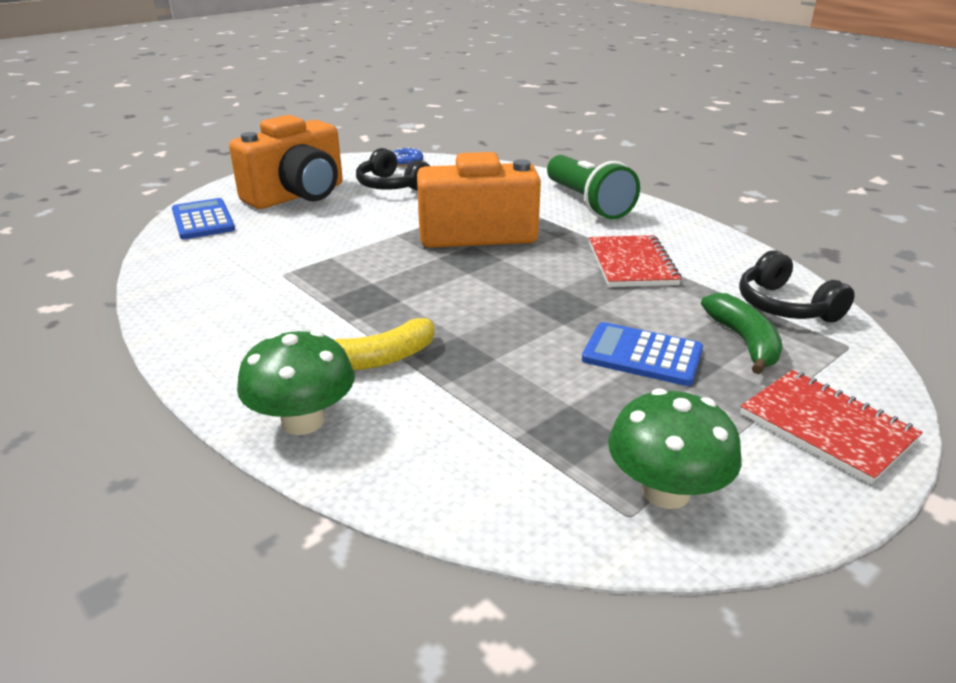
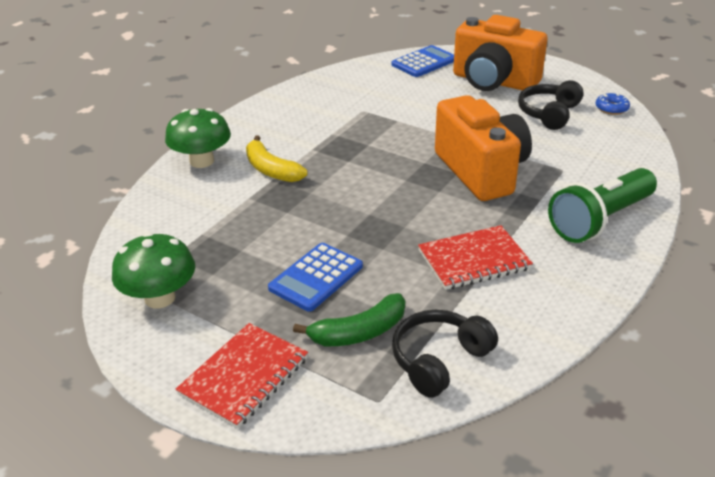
camera: 75 degrees right, 5 degrees up
blue calculator [582,322,703,386] -> blue calculator turned 150 degrees counterclockwise [268,243,363,312]

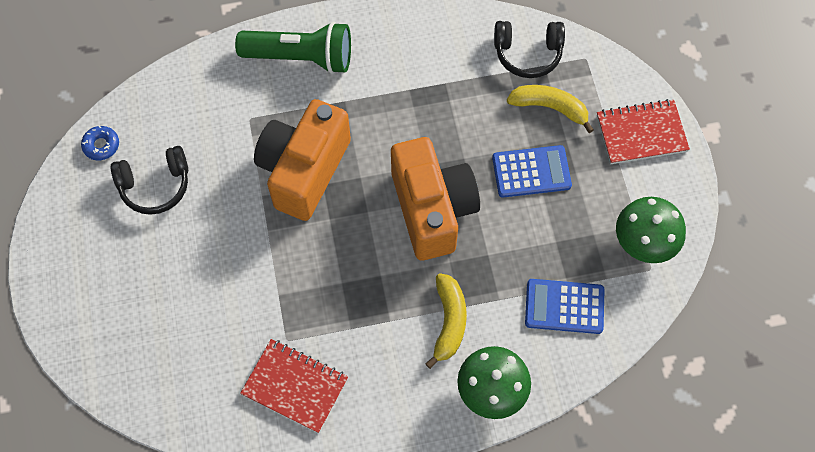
camera: 135 degrees left, 30 degrees up
green banana [293,293,405,346] -> yellow banana [507,85,594,133]
blue calculator [392,45,454,77] -> blue calculator moved to [525,279,605,334]
red notebook [418,225,533,290] -> red notebook moved to [240,339,348,433]
orange camera [453,15,548,91] -> orange camera moved to [391,137,480,260]

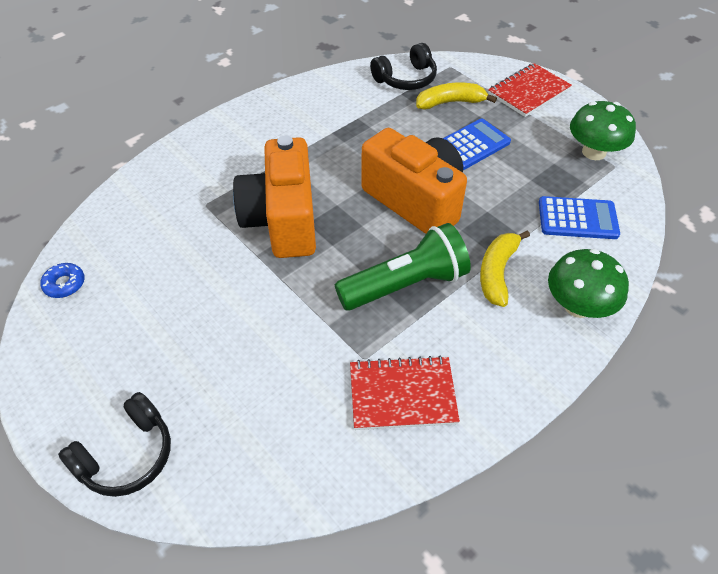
camera: 30 degrees left, 15 degrees down
black headphones [111,146,188,215] -> black headphones moved to [58,392,171,497]
green flashlight [235,22,351,74] -> green flashlight moved to [335,223,471,311]
yellow banana [425,273,467,369] -> yellow banana turned 135 degrees counterclockwise [480,230,530,307]
blue calculator [525,279,605,334] -> blue calculator turned 150 degrees counterclockwise [539,196,620,239]

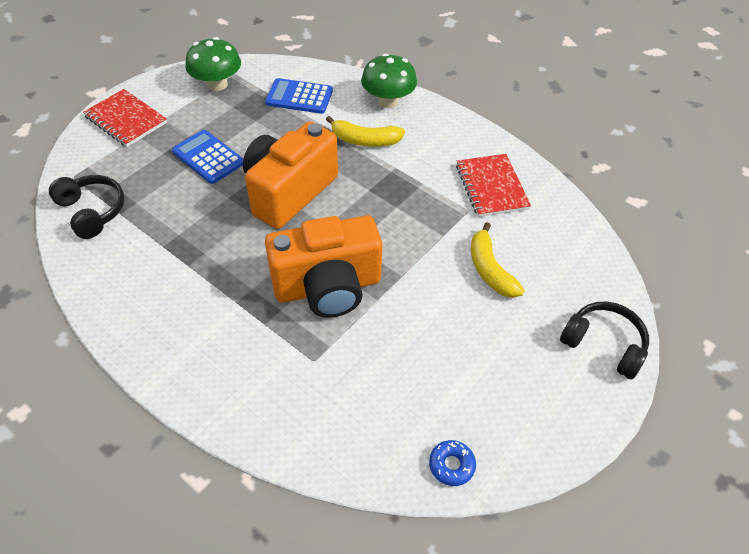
camera: 100 degrees left, 0 degrees up
green flashlight [335,223,471,311] -> none
yellow banana [416,83,497,110] -> yellow banana moved to [471,222,525,298]
blue calculator [539,196,620,239] -> blue calculator turned 75 degrees counterclockwise [265,78,333,114]

